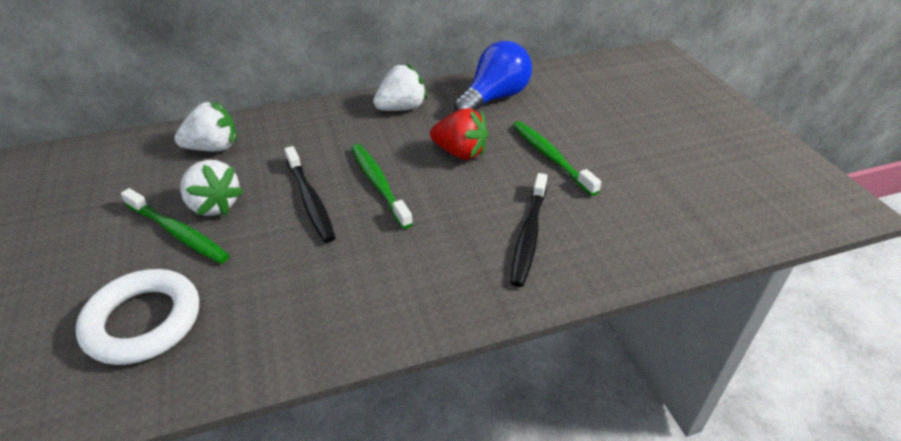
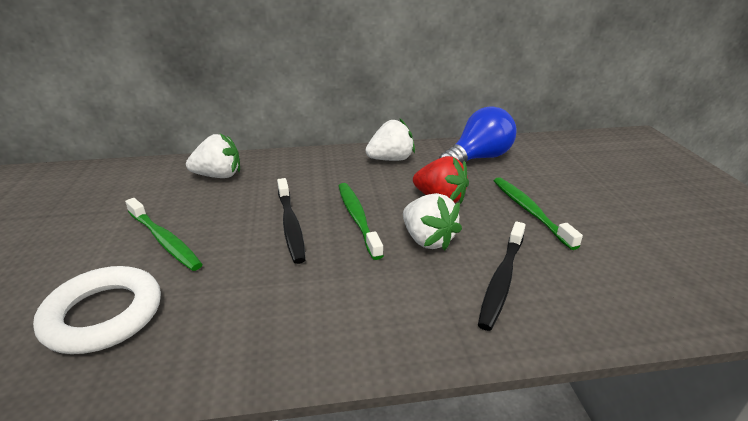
camera: 10 degrees right, 10 degrees down
white strawberry [180,160,244,216] -> white strawberry moved to [403,193,462,250]

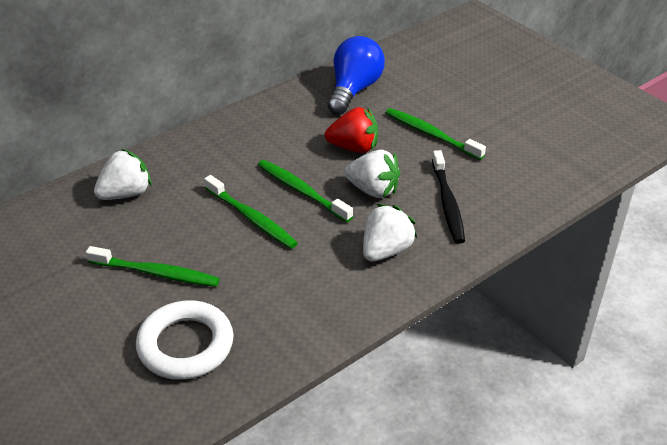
camera: 30 degrees left, 10 degrees up
black toothbrush [277,178,306,264] -> green toothbrush [204,175,298,249]
white strawberry [365,119,415,161] -> white strawberry moved to [363,204,417,262]

